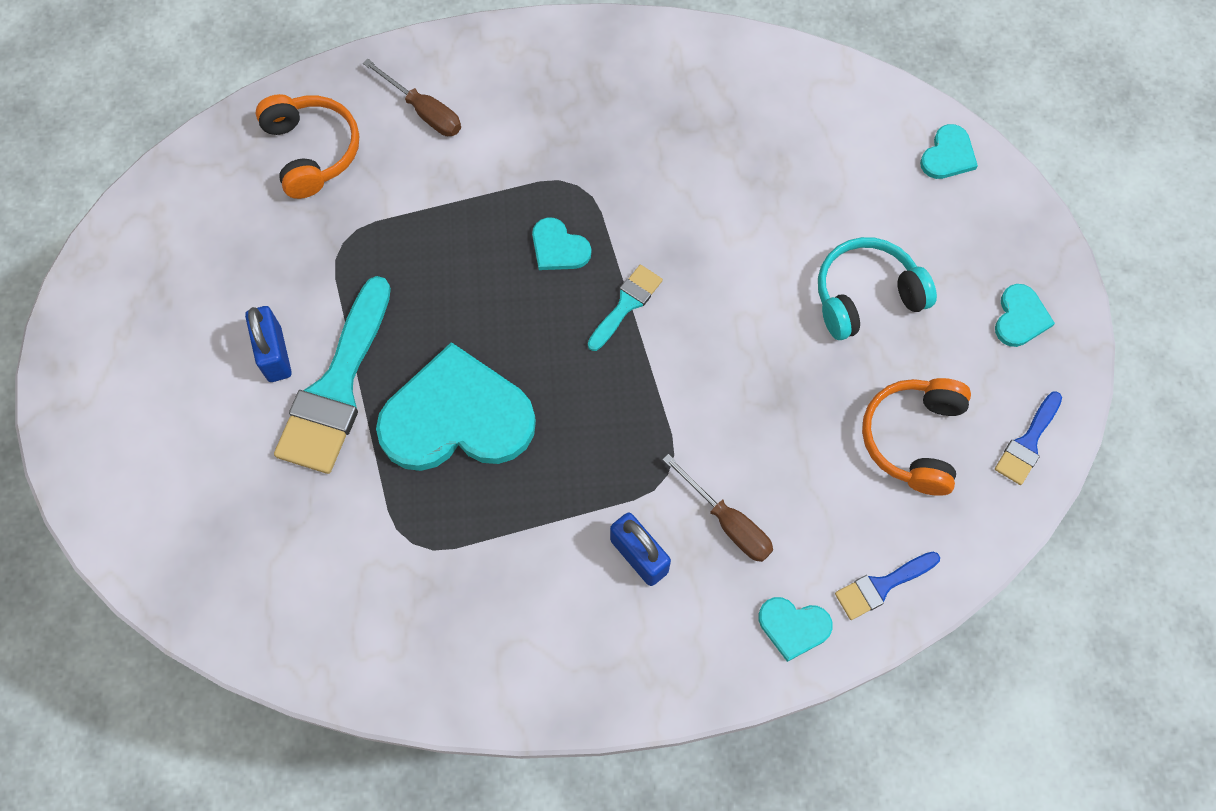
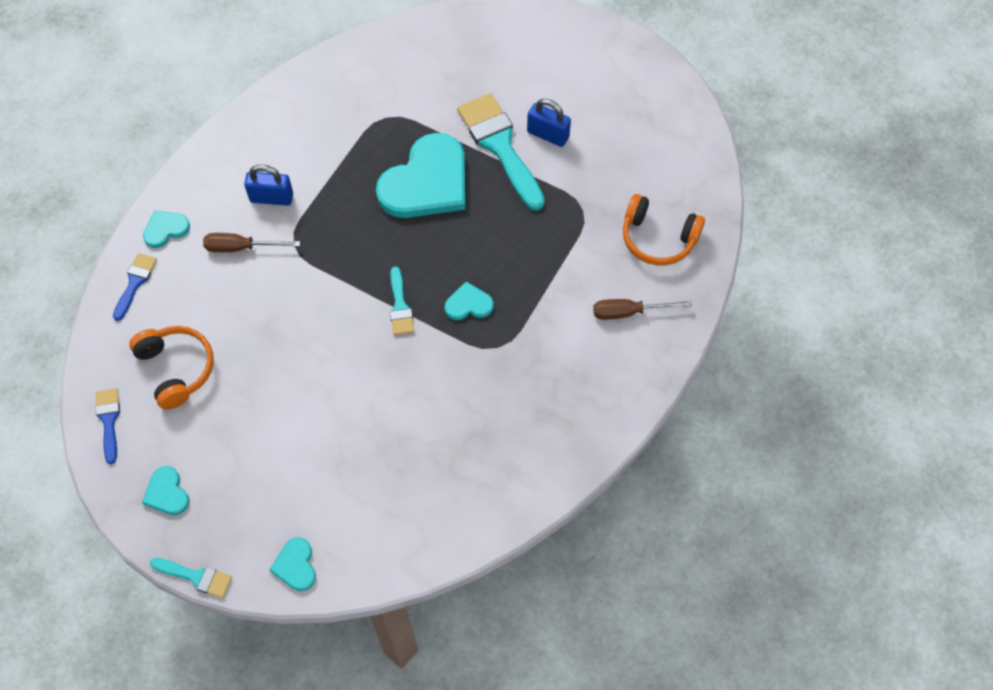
camera: 135 degrees right, 5 degrees down
turquoise headphones [818,237,937,340] -> none
none -> turquoise brush [150,558,232,598]

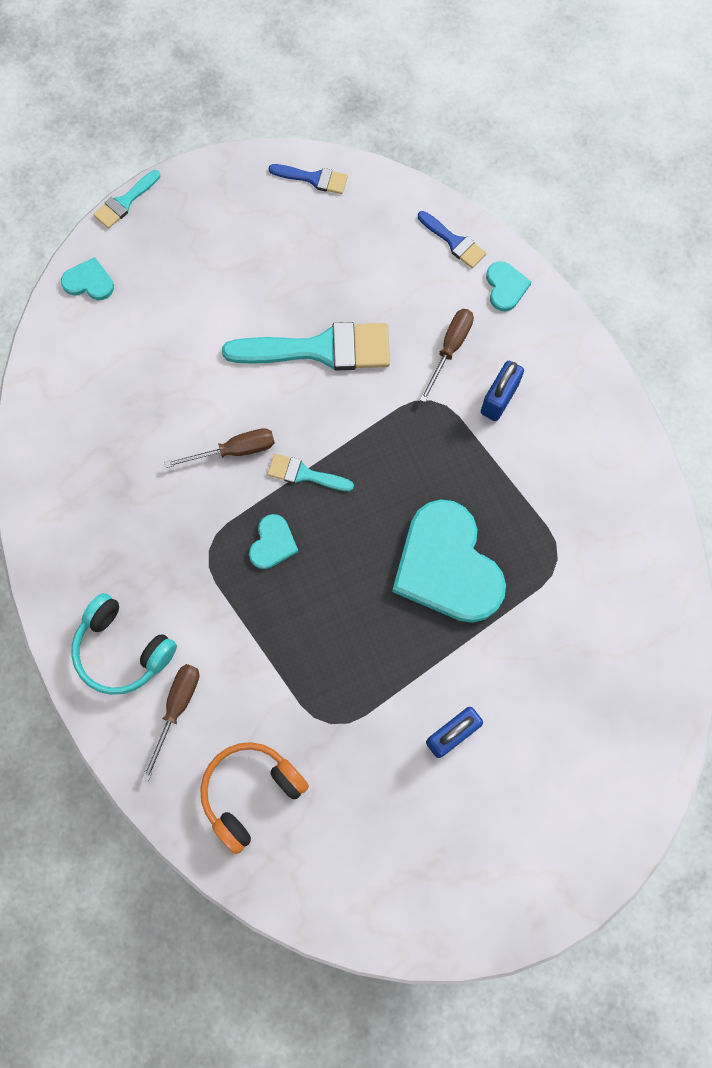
camera: 115 degrees right, 10 degrees up
orange headphones [129,326,214,410] -> none
turquoise heart [142,466,189,515] -> none
turquoise brush [457,93,545,211] -> turquoise brush moved to [222,322,390,371]
none -> turquoise headphones [71,593,177,695]
none -> brown screwdriver [164,428,275,468]

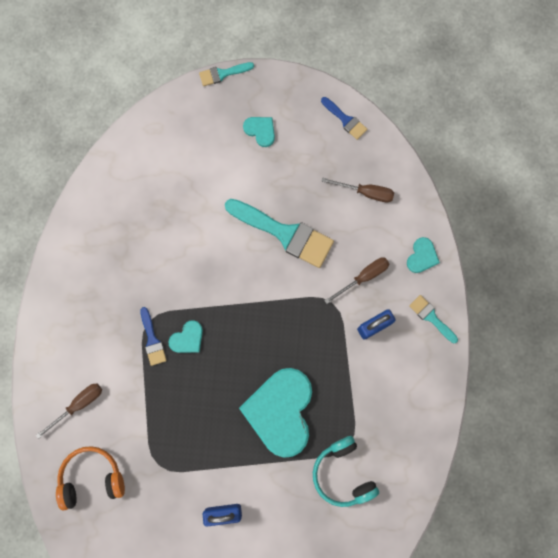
camera: 30 degrees right, 5 degrees up
turquoise heart [61,257,114,300] -> turquoise heart moved to [243,117,275,147]
turquoise headphones [71,593,177,695] -> turquoise headphones moved to [313,436,379,507]
brown screwdriver [164,428,275,468] -> brown screwdriver moved to [321,177,394,202]
turquoise brush [267,453,354,491] -> turquoise brush moved to [409,295,458,343]
blue brush [418,211,487,268] -> blue brush moved to [140,307,167,366]

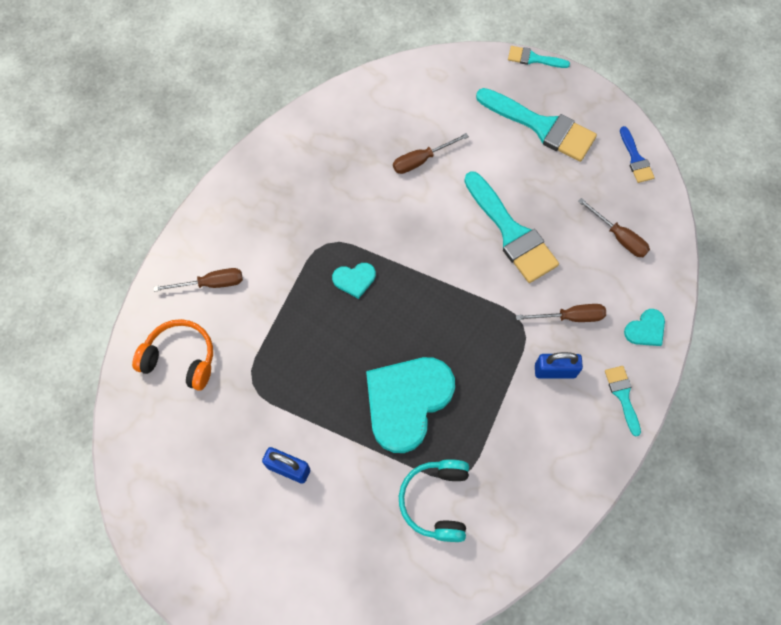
camera: 30 degrees right, 10 degrees down
blue brush [140,307,167,366] -> none
turquoise heart [243,117,275,147] -> turquoise brush [476,88,597,162]
none -> brown screwdriver [393,133,469,174]

